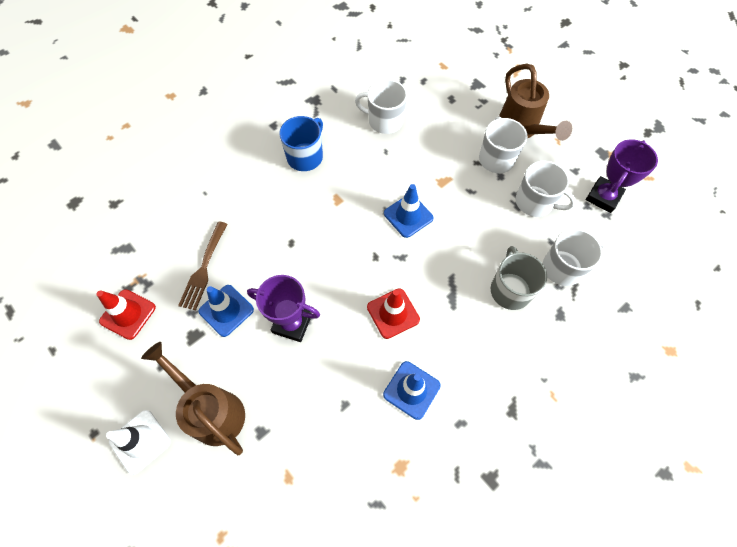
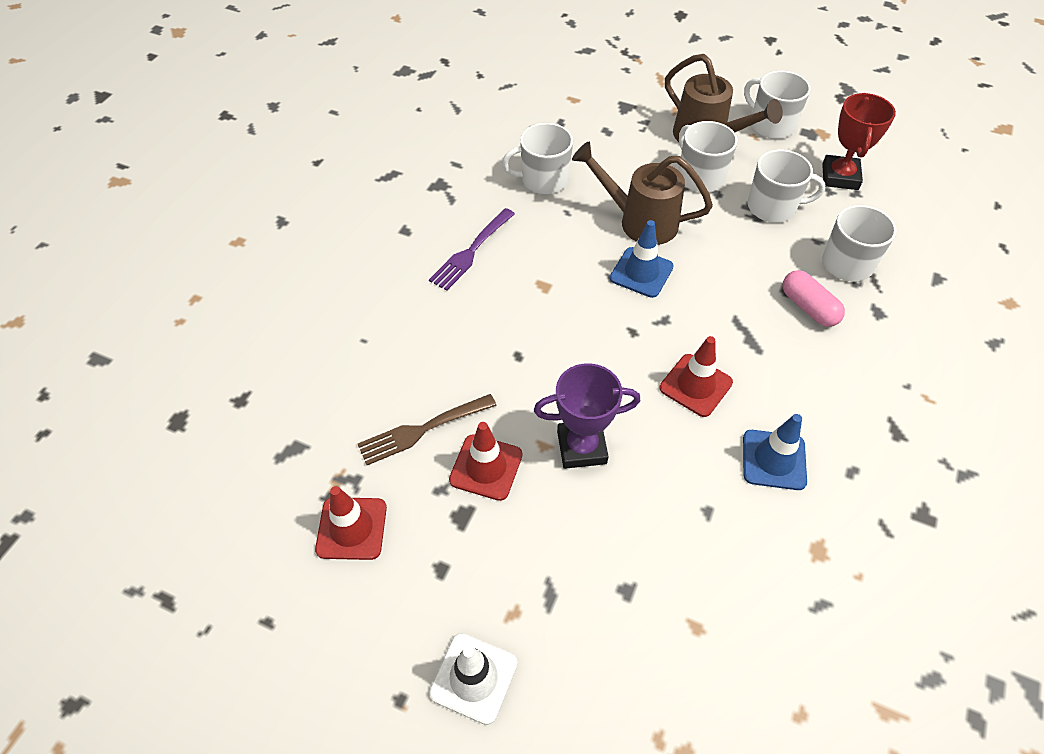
camera: 25 degrees left, 10 degrees down
brown watering can [141,342,245,455] -> brown watering can moved to [572,141,713,245]
brown fork [178,221,227,310] -> brown fork turned 75 degrees clockwise [358,394,497,465]
blue traffic cone [199,285,254,337] -> red traffic cone [449,422,523,501]
blue mug [279,116,323,171] -> purple fork [429,208,515,291]
grey mug [491,246,547,310] -> pink capsule [783,270,845,327]
purple trophy [586,139,658,213] -> red trophy [822,93,896,190]
none -> white mug [744,71,811,139]

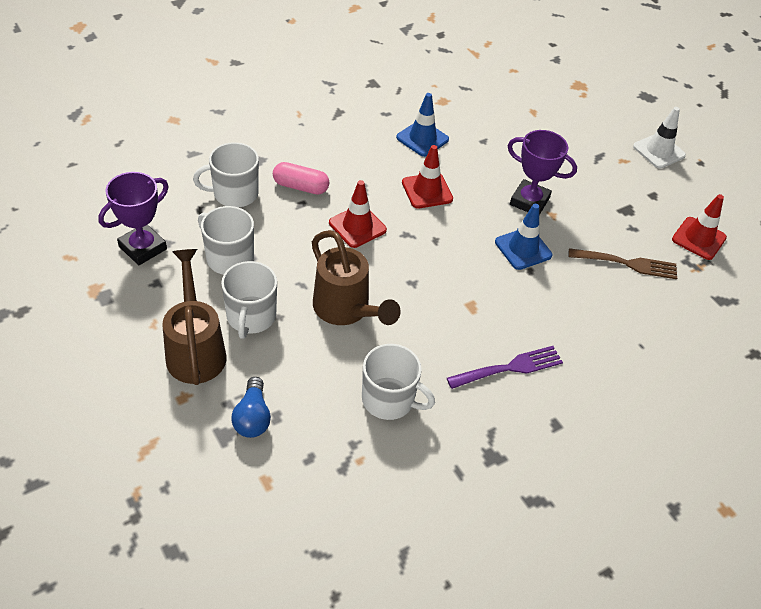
camera: 150 degrees left, 5 degrees down
red traffic cone [449,422,523,501] -> red traffic cone moved to [329,180,387,248]
blue traffic cone [610,220,674,298] -> blue traffic cone moved to [495,204,552,270]
white mug [744,71,811,139] -> none
pink capsule [783,270,845,327] -> pink capsule turned 75 degrees counterclockwise [273,162,329,195]
red trophy [822,93,896,190] -> purple trophy [98,172,169,265]
none -> blue light bulb [231,377,271,438]

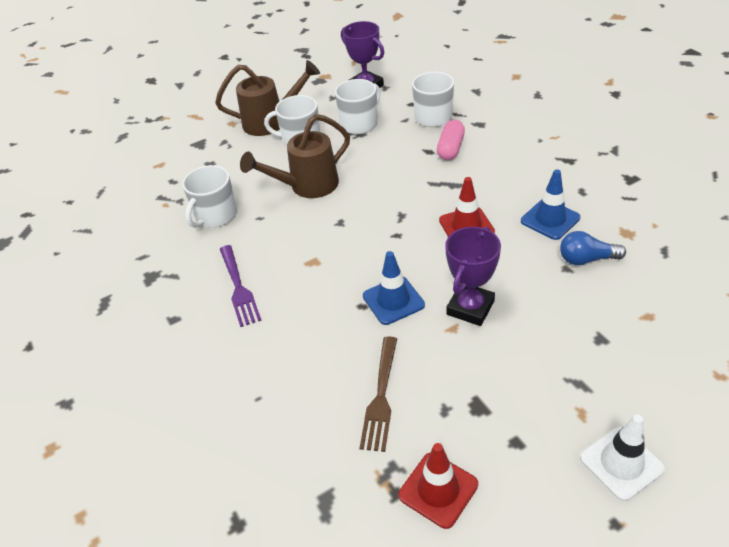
camera: 100 degrees right, 5 degrees down
blue light bulb [231,377,271,438] -> blue light bulb moved to [560,231,626,265]
red traffic cone [329,180,387,248] -> none

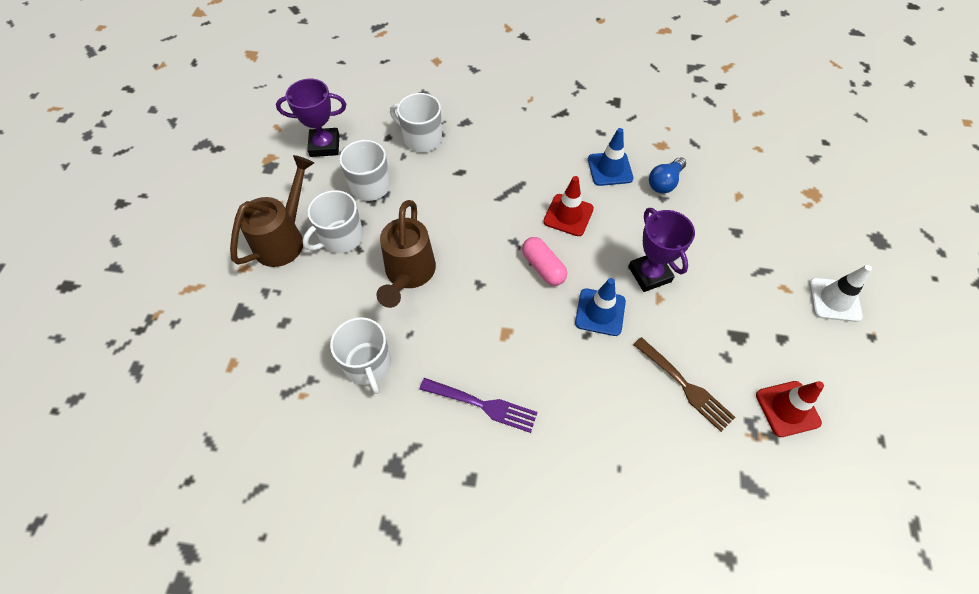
camera: 55 degrees left, 15 degrees up
pink capsule [437,120,465,160] -> pink capsule moved to [522,237,567,286]

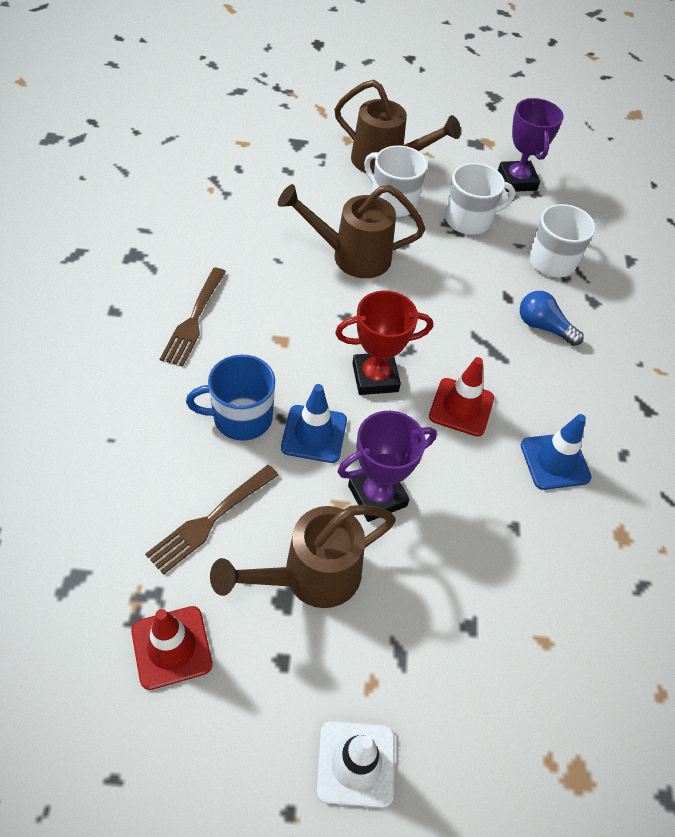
camera: 80 degrees right, 5 degrees down
white mug [330,317,391,394] -> none
purple fork [419,378,538,433] -> brown fork [160,268,226,367]
pink capsule [522,237,567,286] -> red trophy [335,291,433,395]
blue light bulb [649,157,686,194] -> blue light bulb moved to [520,291,583,346]
none -> blue mug [186,354,275,441]
none -> brown watering can [210,505,396,608]

